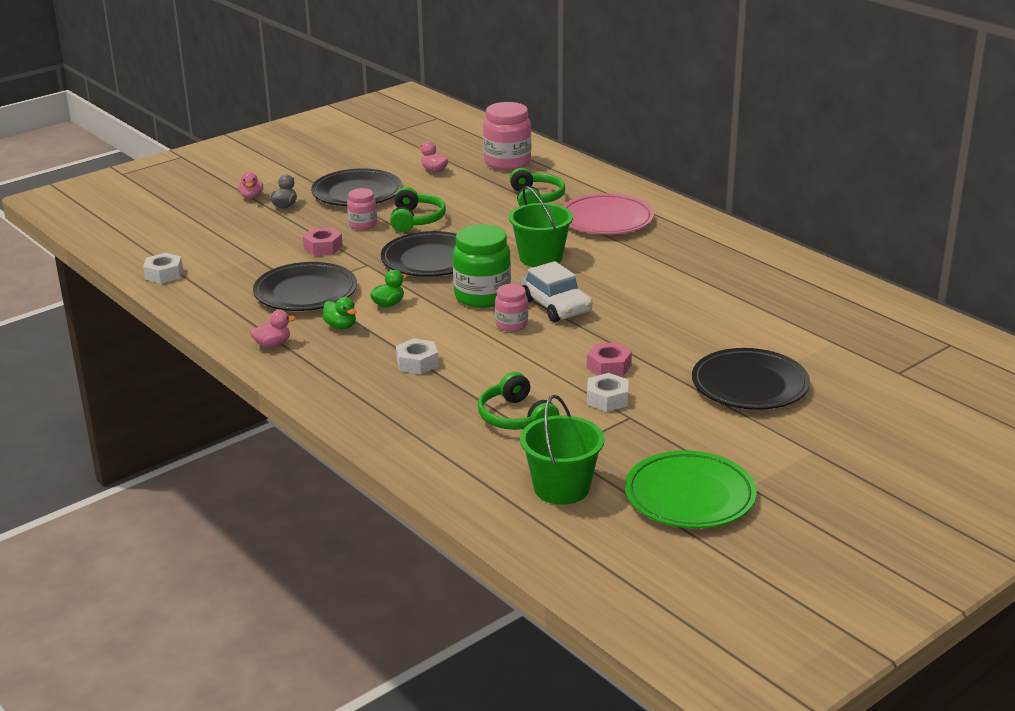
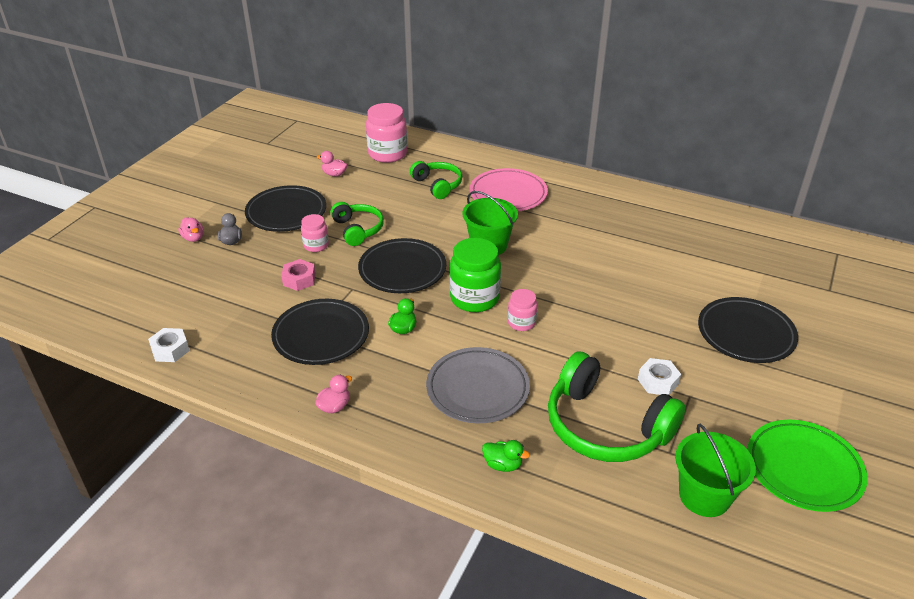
camera: 25 degrees left, 10 degrees up
green duck [322,297,357,329] -> green duck moved to [482,440,530,472]
white nut [396,338,438,374] -> grey plate [426,347,530,423]
green headphones [478,372,559,430] -> green headphones [548,351,685,462], size x1.75
white car [520,261,593,322] -> none
pink nut [587,343,632,376] -> none

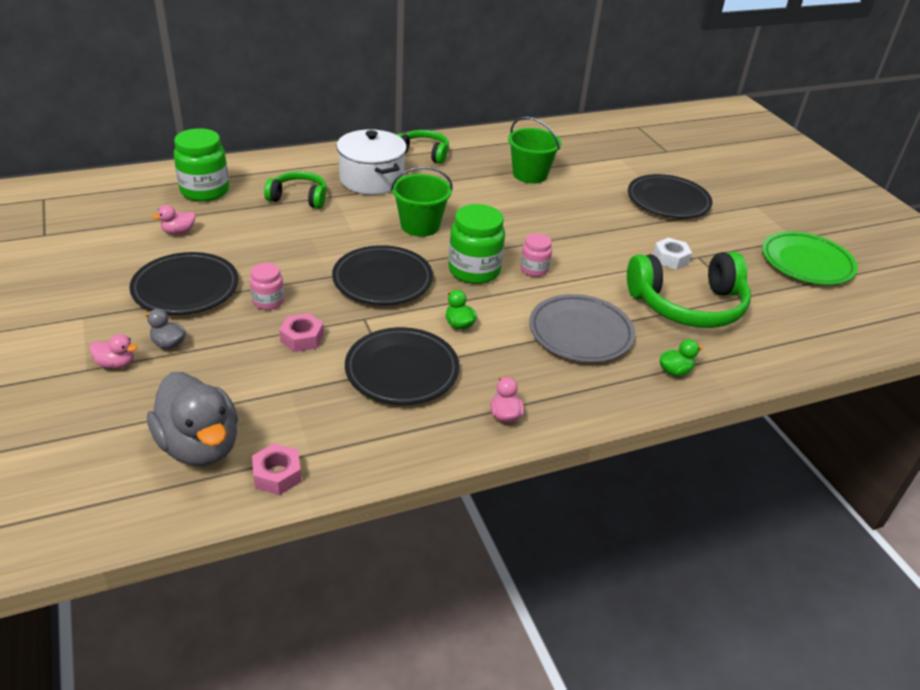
camera: 50 degrees left, 0 degrees up
white nut [148,328,190,362] -> pink nut [252,443,302,495]
green headphones [331,202,384,246] -> green headphones moved to [397,130,449,164]
pink jar [366,103,407,163] -> green jar [174,128,229,202]
pink plate [470,168,548,211] -> white pot [337,129,407,195]
green bucket [675,424,756,517] -> green bucket moved to [508,117,562,183]
none -> grey duck [147,372,238,466]

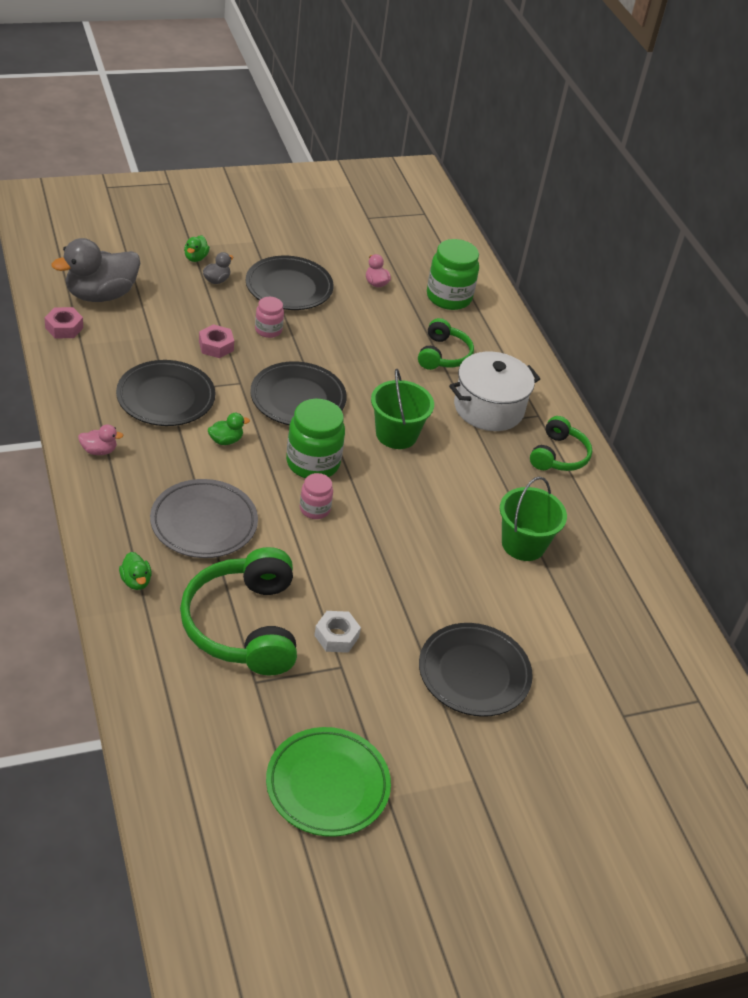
camera: 90 degrees right, 5 degrees up
pink duck [89,334,138,369] -> green duck [184,235,210,262]

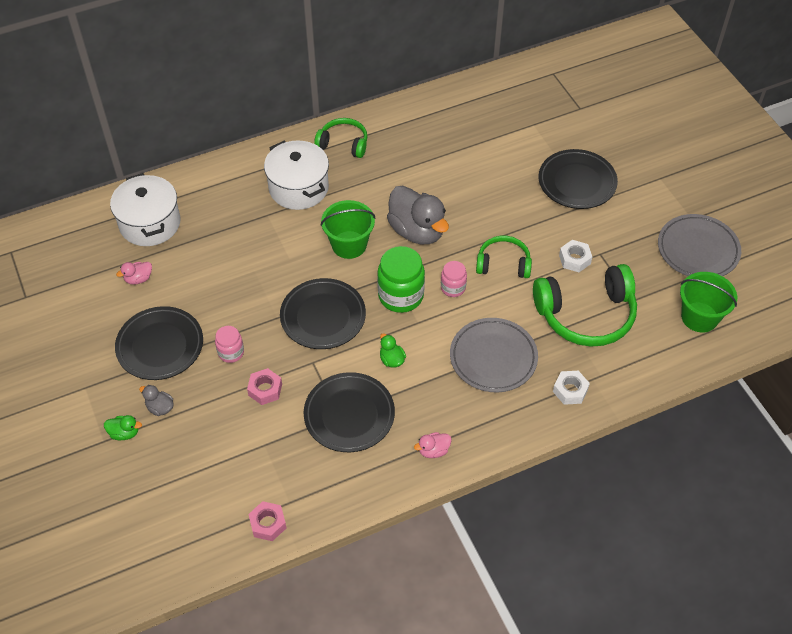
camera: 90 degrees left, 10 degrees up
grey duck [51,238,140,302] -> grey duck moved to [387,186,449,244]
pink duck [78,425,124,455] -> pink duck turned 105 degrees counterclockwise [414,432,452,458]
green duck [119,552,152,590] -> white nut [553,371,590,405]
green plate [266,727,391,837] -> grey plate [658,214,741,276]
green headphones [418,318,474,370] -> green headphones moved to [476,236,532,278]
green jar [427,239,479,310] -> white pot [110,173,181,246]
green bucket [500,476,567,561] -> green bucket moved to [680,272,737,332]

